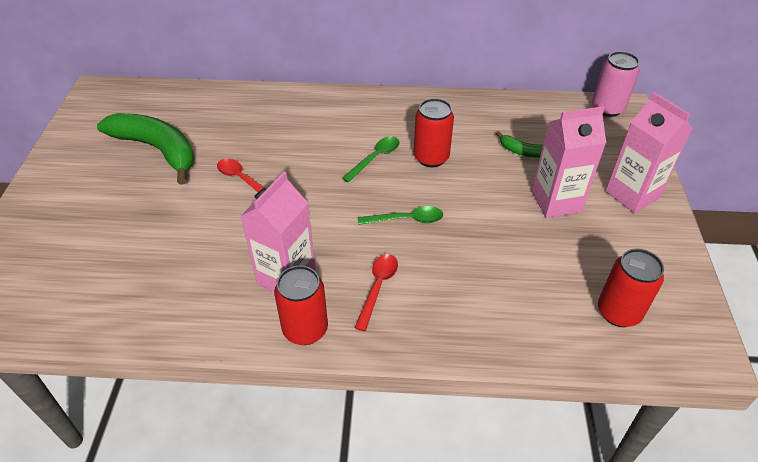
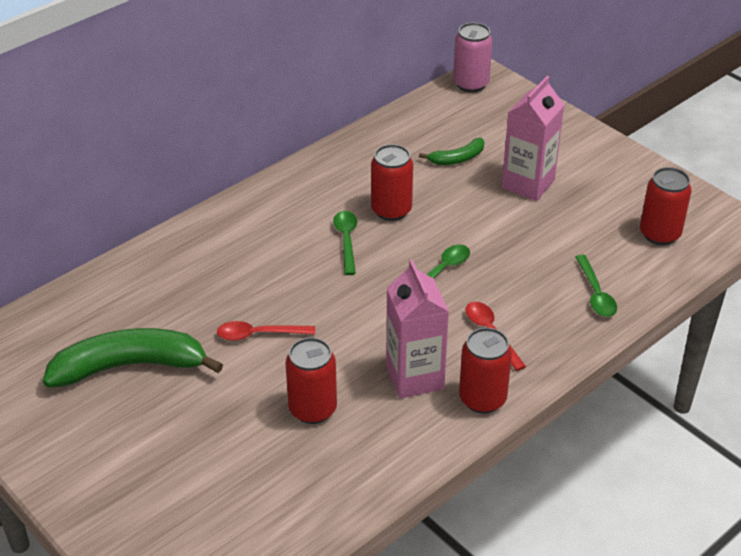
camera: 45 degrees left, 5 degrees down
pink carton [606,92,692,213] -> none
none -> red can [286,338,337,424]
none -> green spoon [576,255,617,317]

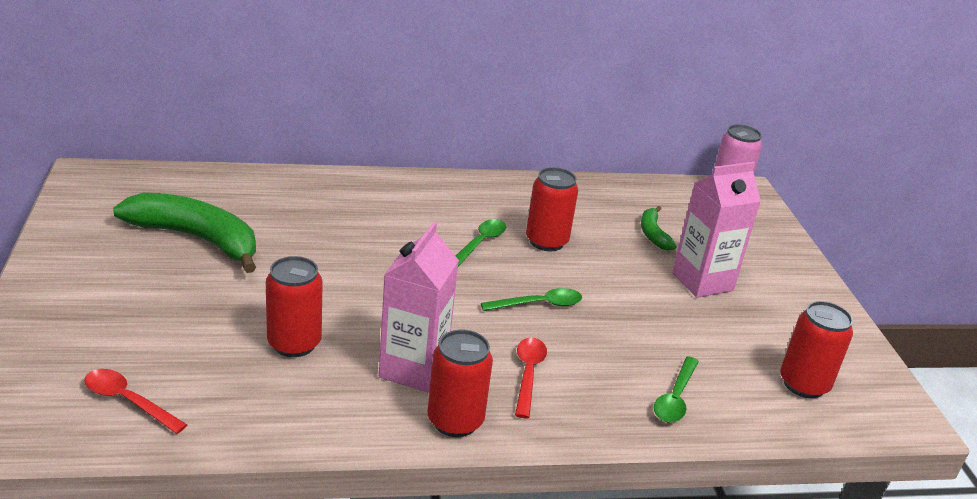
camera: 30 degrees right, 10 degrees down
red spoon [217,321,315,341] -> red spoon moved to [84,369,187,434]
green banana [419,138,484,165] -> green banana turned 75 degrees clockwise [641,206,677,251]

